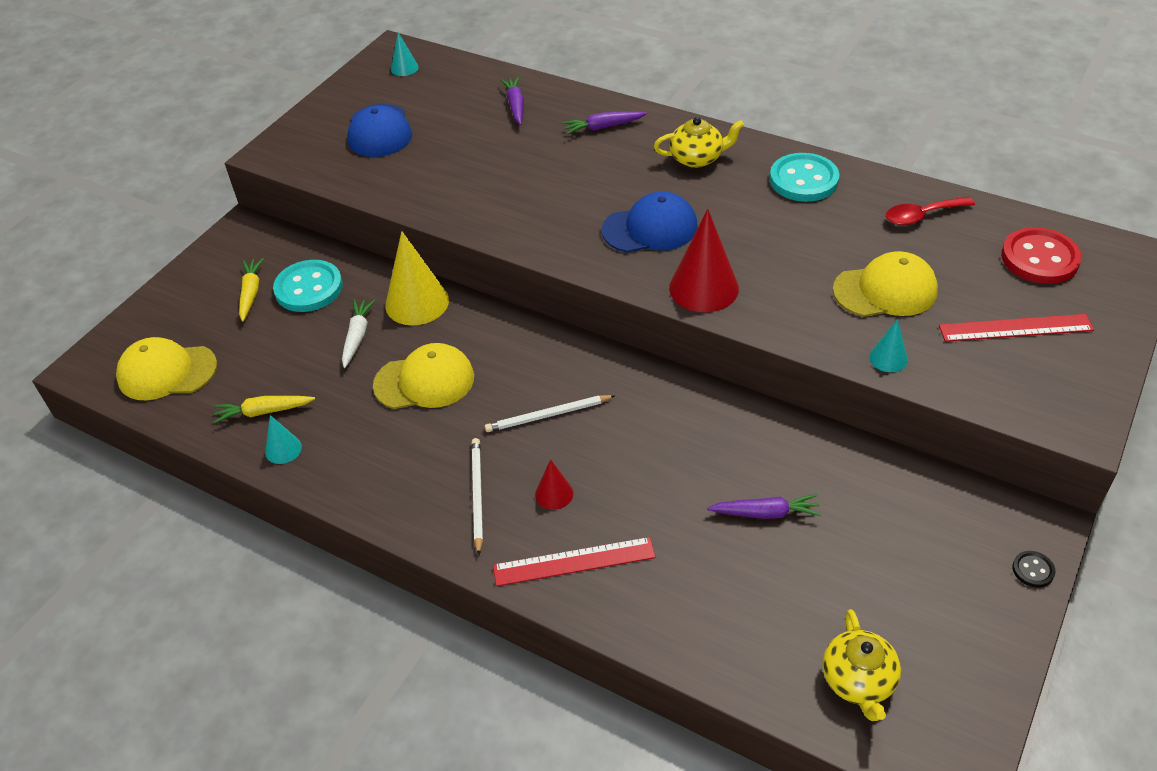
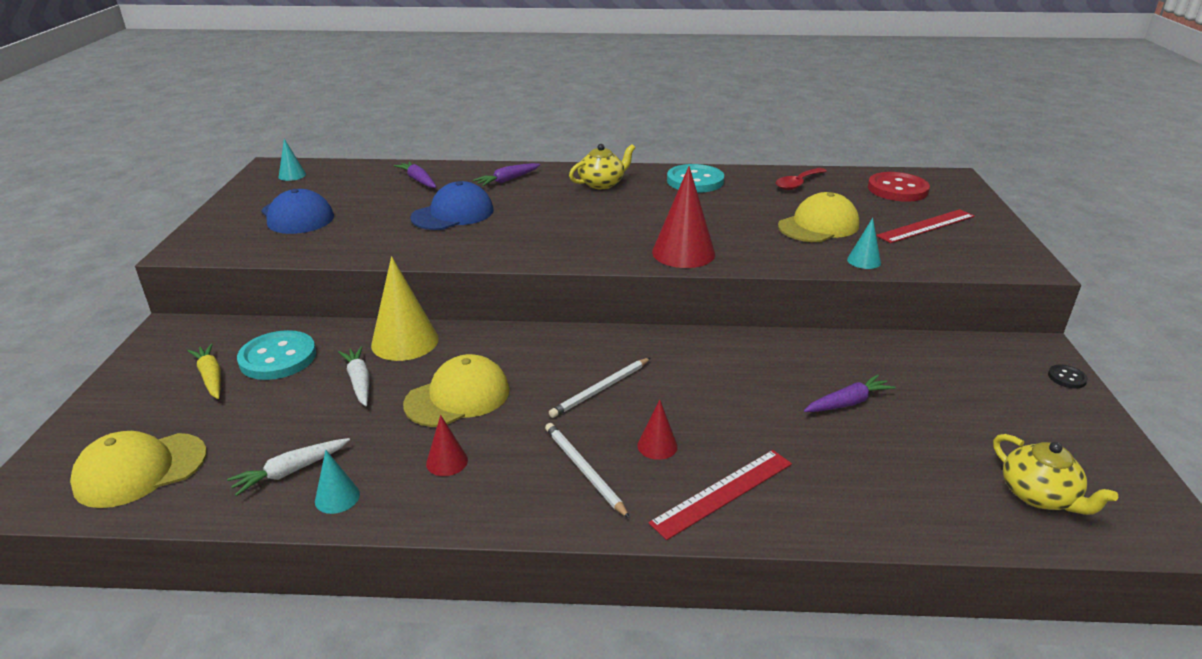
camera: 30 degrees left, 15 degrees down
yellow carrot [214,396,315,423] -> white carrot [227,438,350,496]
blue cap [601,192,698,253] -> blue cap moved to [410,181,494,230]
none -> red cone [426,415,468,476]

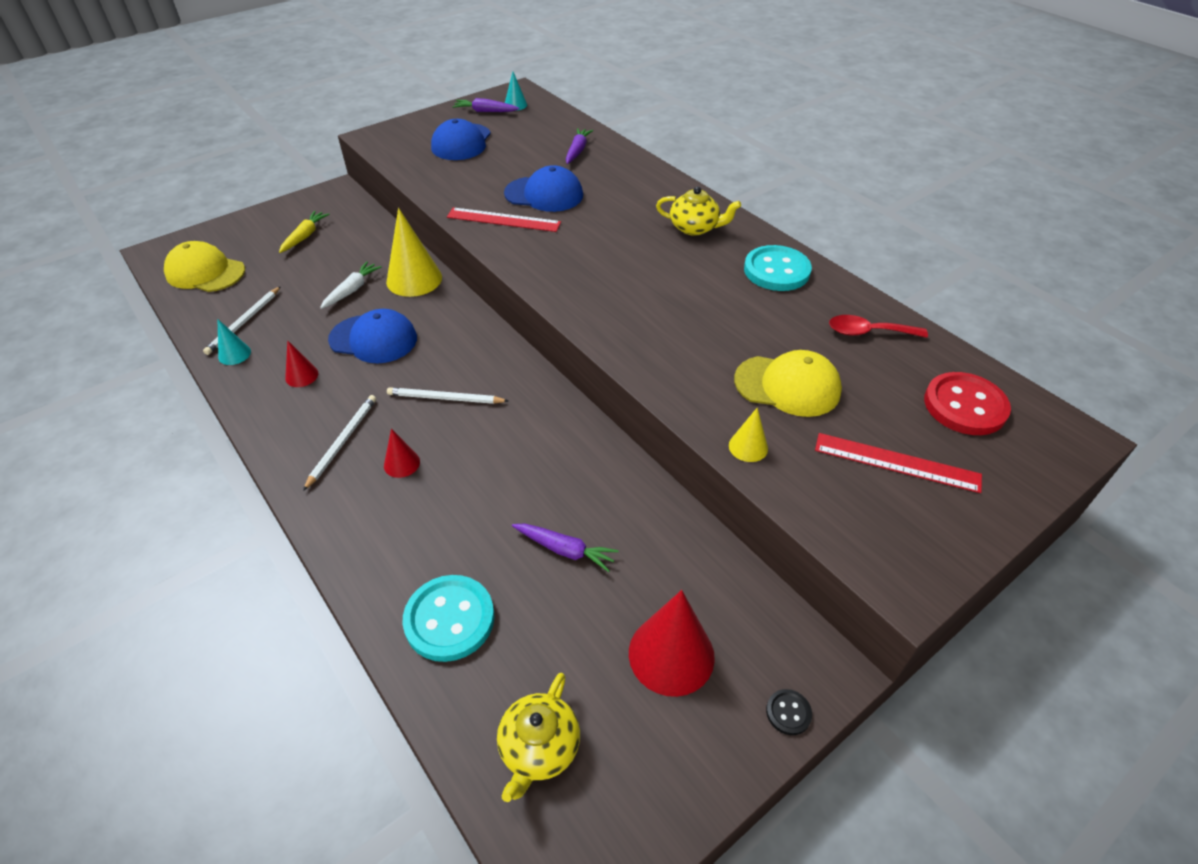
camera: 50 degrees right, 15 degrees up
white carrot [227,438,350,496] -> white pencil [203,286,281,355]
turquoise button [237,330,316,380] -> turquoise button moved to [403,575,495,662]
yellow cap [403,354,509,427] -> blue cap [328,309,417,363]
purple carrot [473,163,540,186] -> purple carrot moved to [452,98,519,112]
red ruler [648,450,792,540] -> red ruler moved to [447,207,561,232]
red cone [652,166,715,268] -> red cone moved to [629,590,715,697]
turquoise cone [847,218,881,269] -> yellow cone [729,408,768,462]

